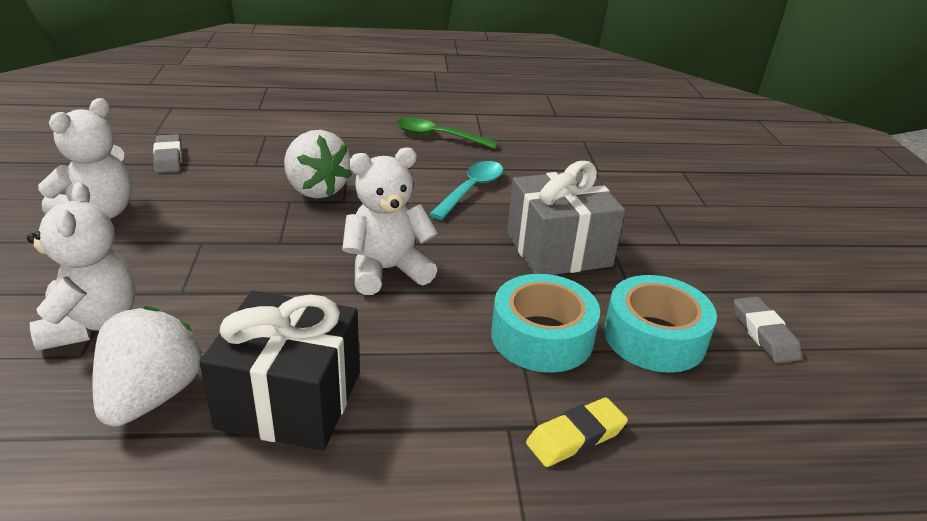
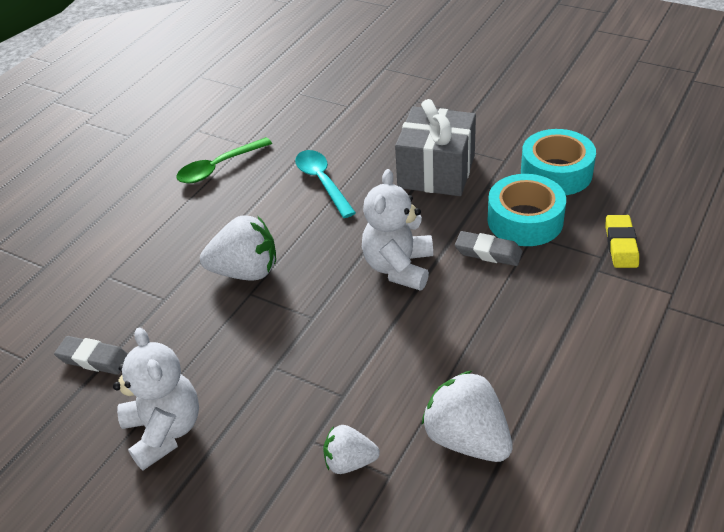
camera: 50 degrees left, 10 degrees up
white teddy bear [27,182,136,351] -> white strawberry [323,425,380,474]
black gift [199,291,360,451] -> none
grey eraser [734,297,802,363] -> grey eraser moved to [455,231,523,266]

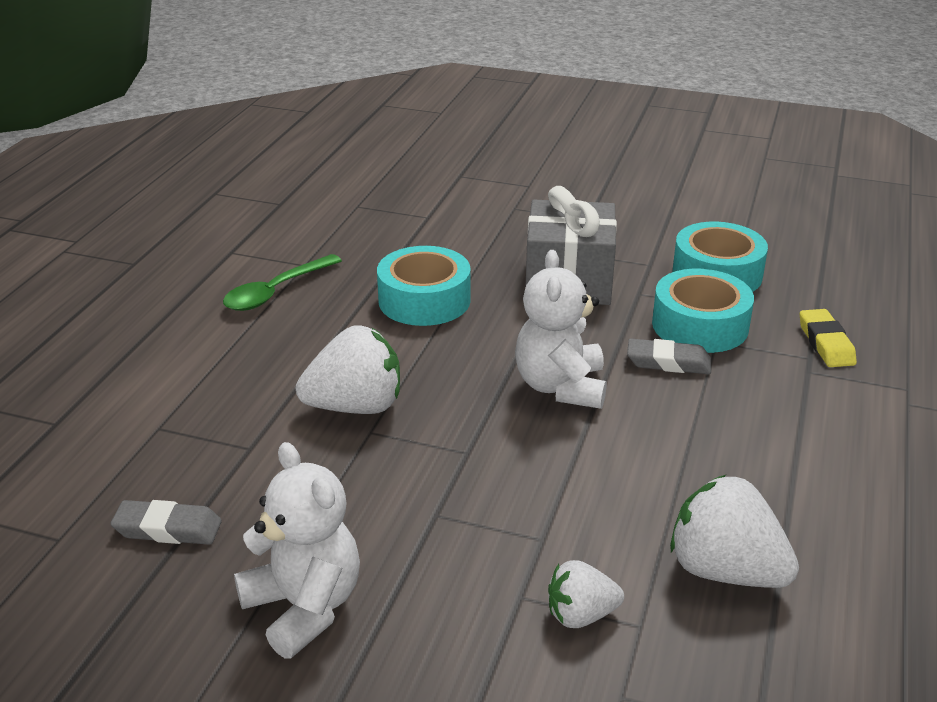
camera: 15 degrees left, 10 degrees down
turquoise spoon [295,150,356,218] -> turquoise tape [377,246,471,326]

